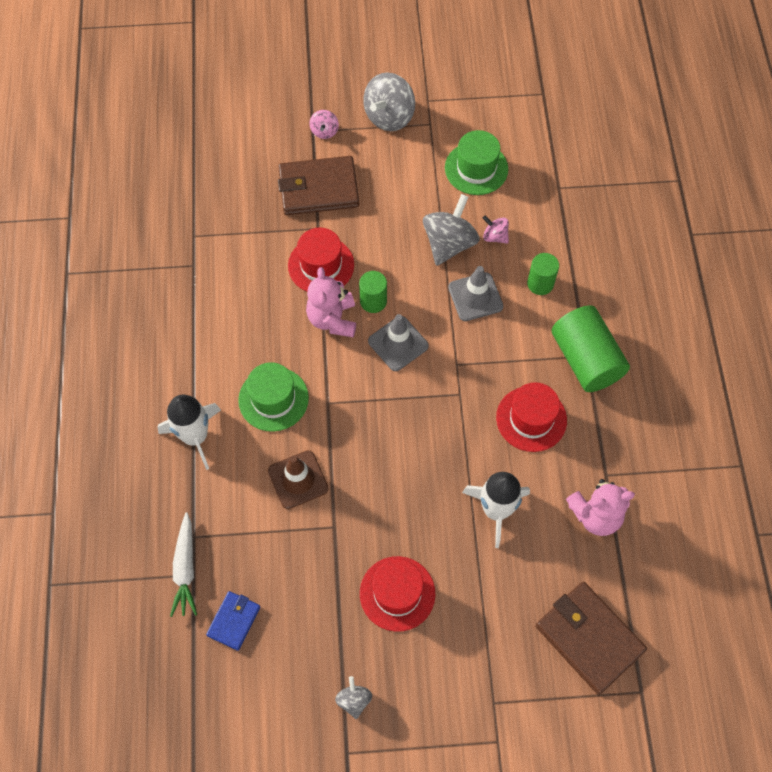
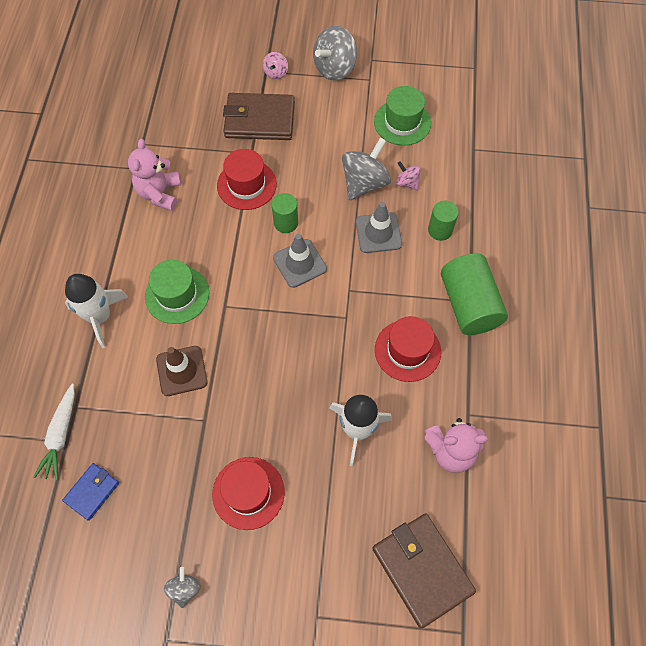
camera: 10 degrees right, 0 degrees up
pink teddy bear [306,267,356,338] -> pink teddy bear moved to [128,139,181,211]

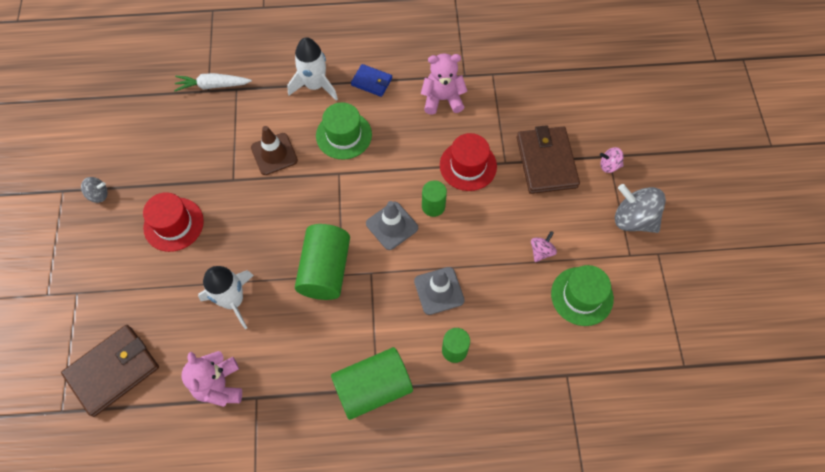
camera: 80 degrees right, 0 degrees up
blue wallet [62,463,119,521] -> blue wallet moved to [351,64,392,97]
grey spinning top [342,137,391,200] -> none
red hat [375,316,441,382] -> none
pink spinning top [396,161,421,191] -> pink spinning top moved to [531,231,557,262]
none -> green cylinder [295,224,350,300]

